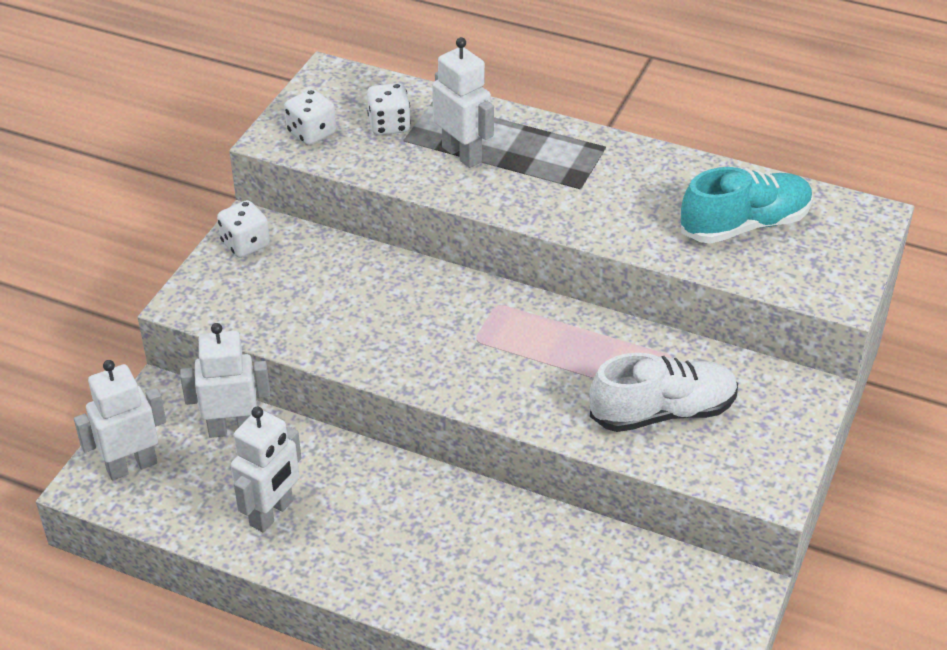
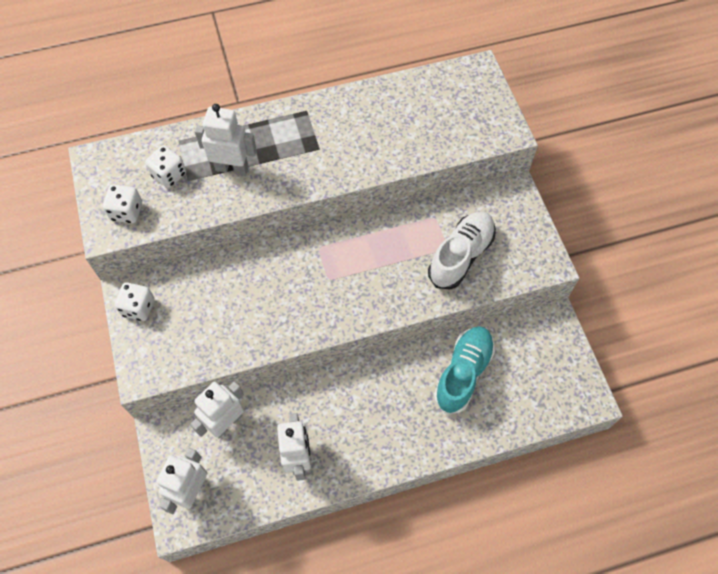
camera: 40 degrees left, 20 degrees up
turquoise shoe [681,167,813,244] -> turquoise shoe moved to [434,326,495,414]

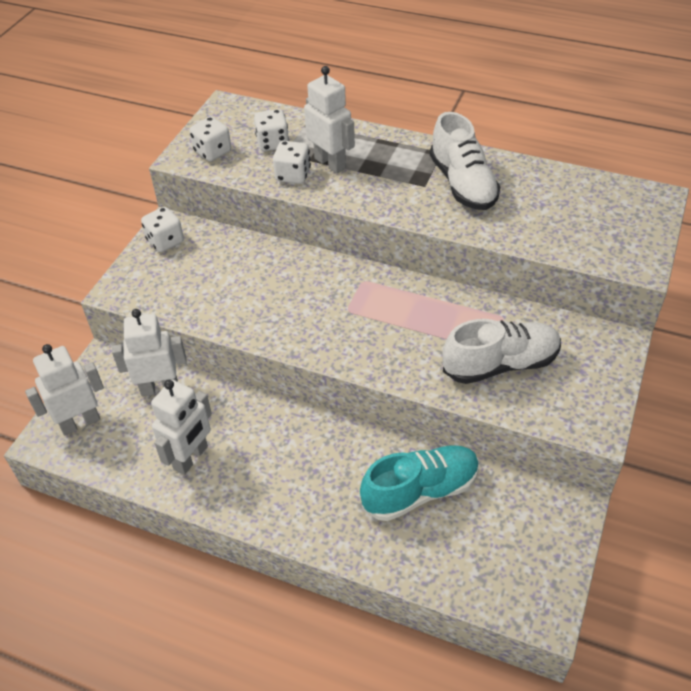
camera: 40 degrees right, 15 degrees down
none -> white dice [273,141,311,184]
none -> white shoe [430,112,500,210]

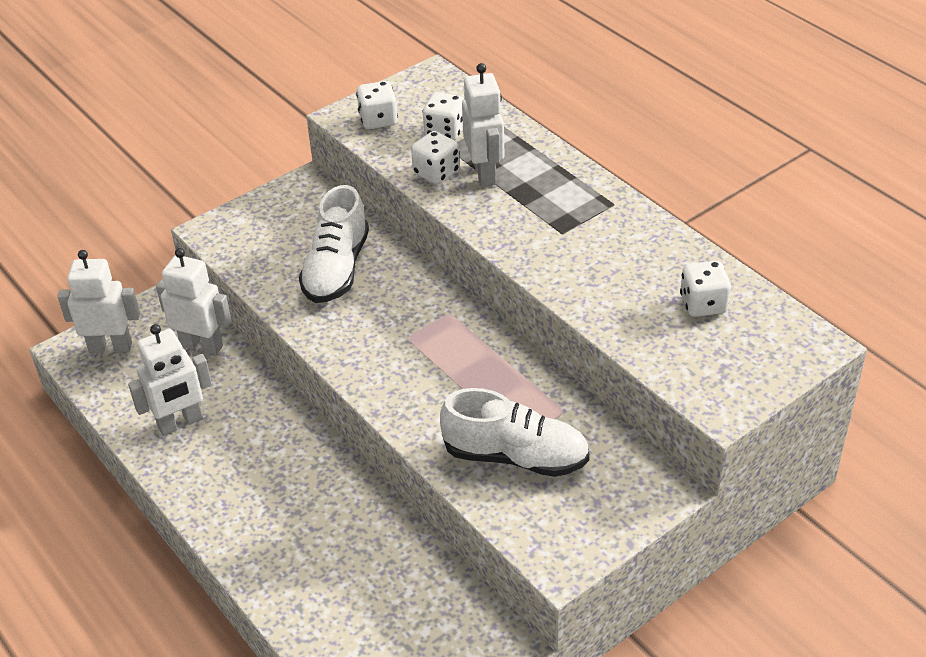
camera: 30 degrees right, 5 degrees down
white dice [141,207,184,252] -> white dice moved to [680,261,731,317]
turquoise shoe [360,445,479,521] -> none
white shoe [430,112,500,210] -> white shoe moved to [299,185,369,303]

